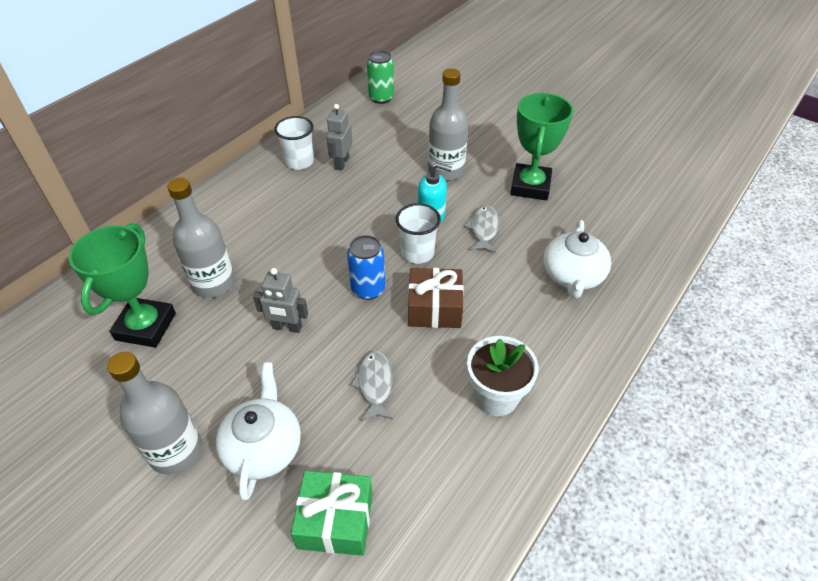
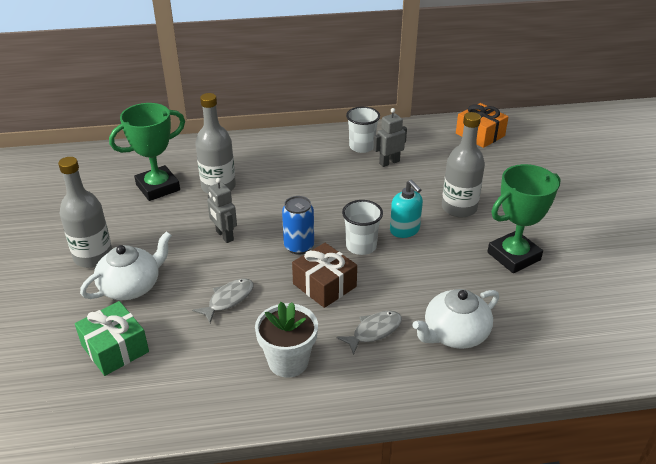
camera: 45 degrees right, 10 degrees down
green can [367,50,394,104] -> orange gift [456,103,509,148]
grey fish [464,205,499,253] -> grey fish moved to [337,311,402,355]

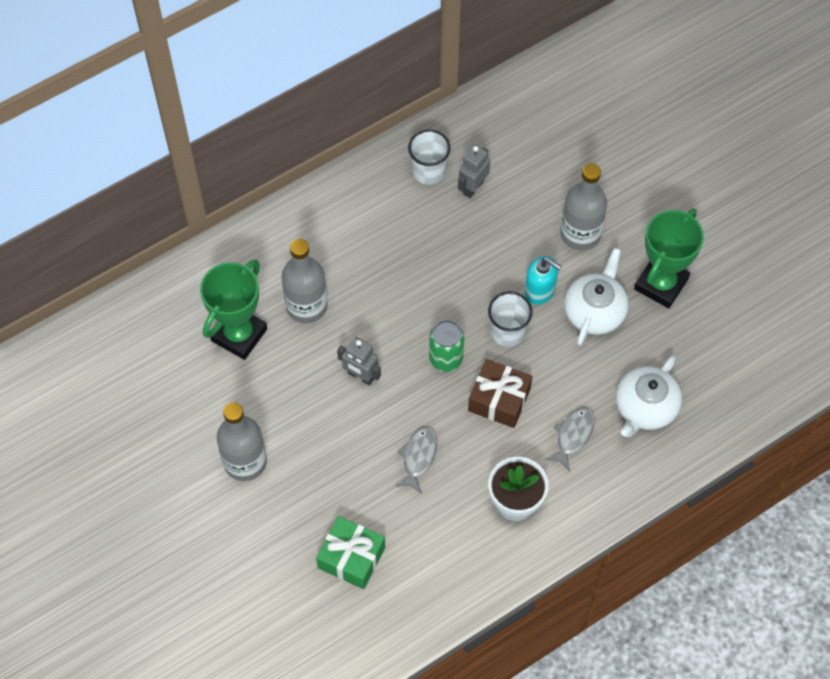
camera: 25 degrees left, 25 degrees up
white teapot [80,231,172,300] -> white teapot moved to [564,248,629,346]
blue can [282,196,314,255] -> green can [429,320,464,372]
orange gift [456,103,509,148] -> none

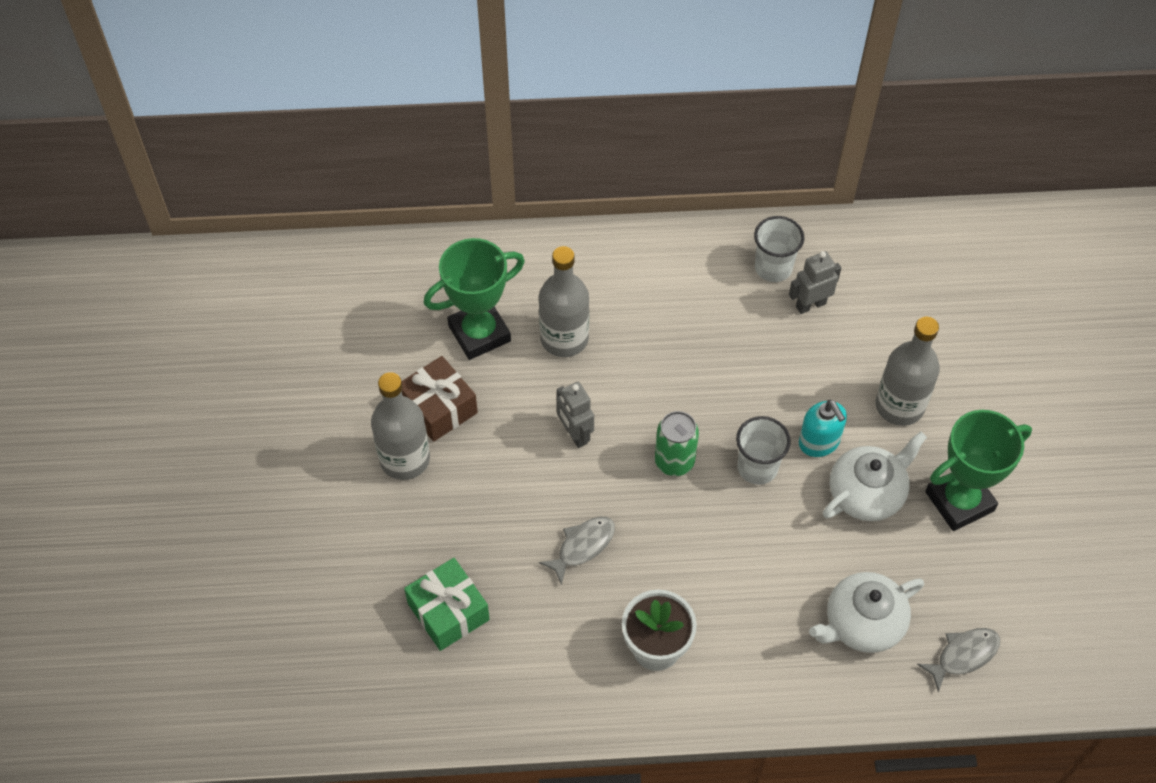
camera: 30 degrees right, 5 degrees down
brown gift [468,359,532,428] -> brown gift moved to [402,356,478,442]
grey fish [546,407,595,472] -> grey fish moved to [917,628,1000,692]

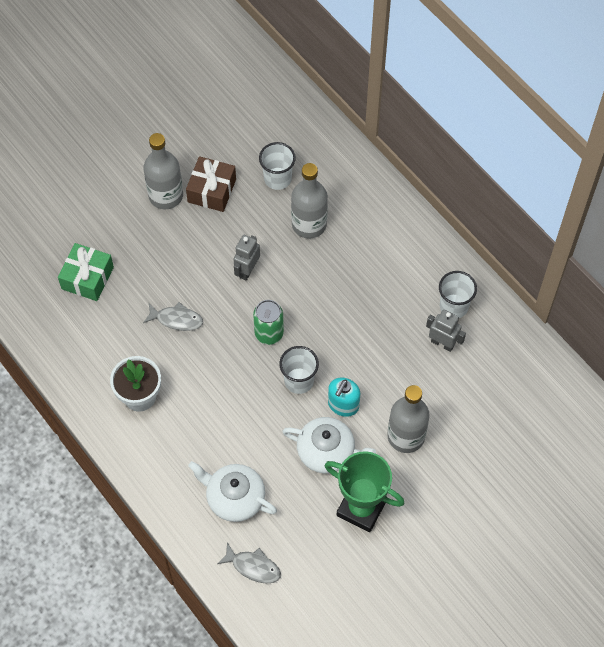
camera: 55 degrees right, 5 degrees up
green trophy [424,238,525,360] -> white cup [259,142,296,190]

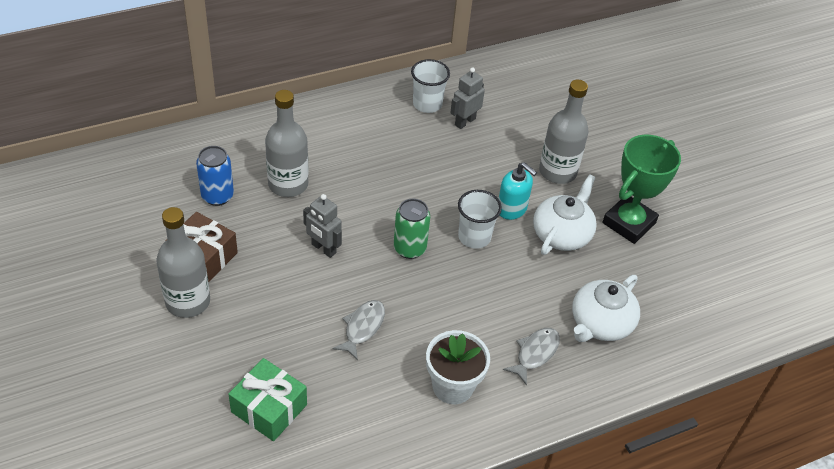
camera: 80 degrees left, 15 degrees down
grey fish [217,543,281,583] -> grey fish moved to [503,328,560,385]
white cup [259,142,296,190] -> blue can [196,146,234,206]

